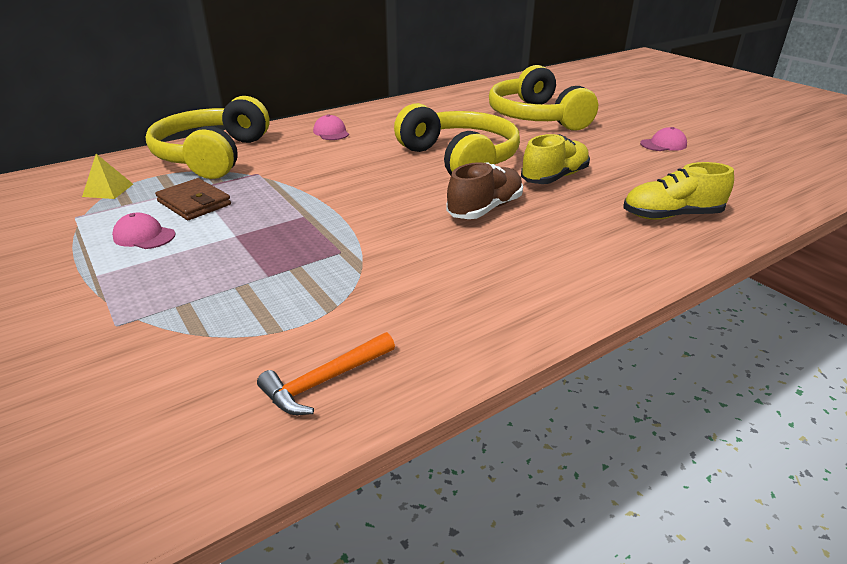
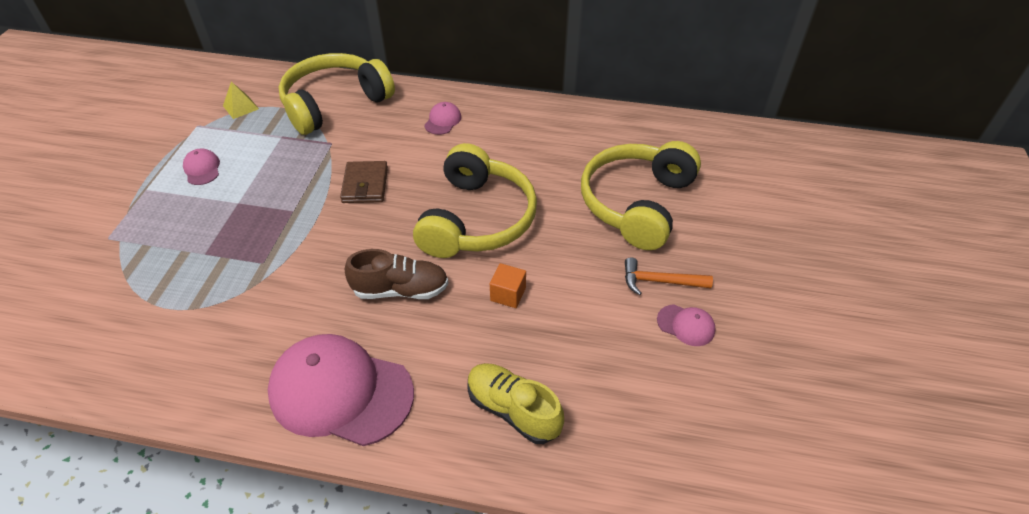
camera: 45 degrees right, 15 degrees up
brown wallet [155,178,231,220] -> brown wallet moved to [340,161,388,203]
orange hammer [257,332,395,415] -> orange hammer moved to [625,258,713,295]
yellow shoe [521,134,590,184] -> orange cube [490,263,526,308]
none -> pink cap [268,334,414,446]

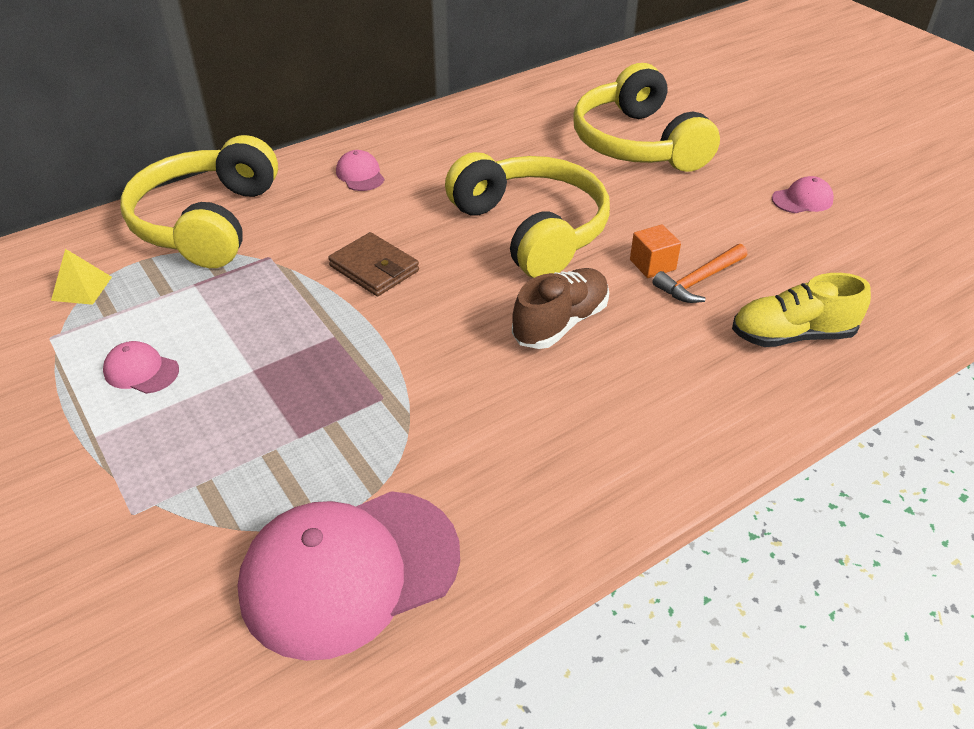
camera: 45 degrees left, 5 degrees down
pink cap [268,334,414,446] -> pink cap moved to [237,491,460,661]
orange hammer [625,258,713,295] -> orange hammer moved to [652,244,747,303]

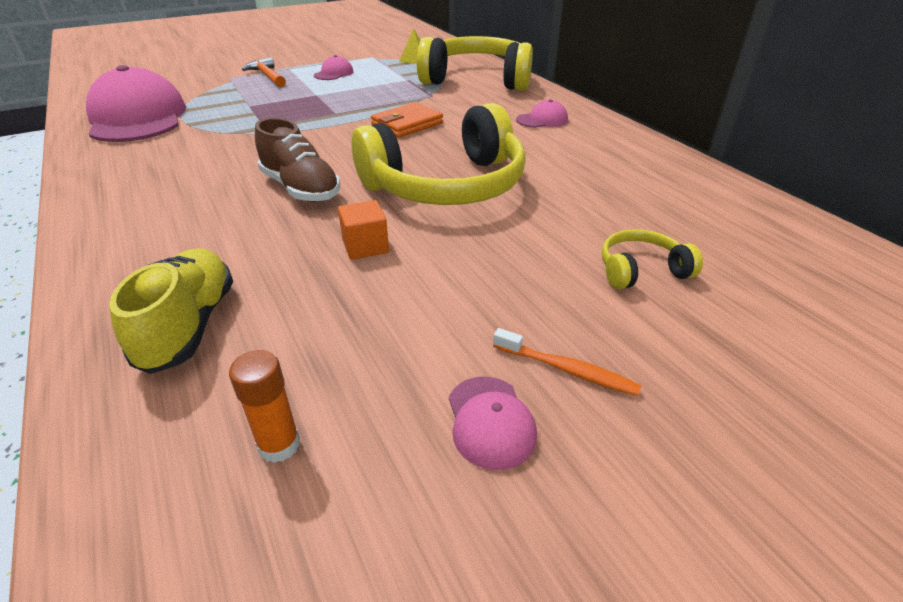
camera: 95 degrees right, 5 degrees down
brown wallet [328,232,419,296] -> orange wallet [371,102,443,138]
yellow headphones [573,63,720,172] -> yellow headphones [602,229,703,289], size x0.44
orange hammer [652,244,747,303] -> orange hammer moved to [242,57,286,87]
none -> orange glue stick [229,350,300,463]
none -> orange toothbrush [493,328,642,396]

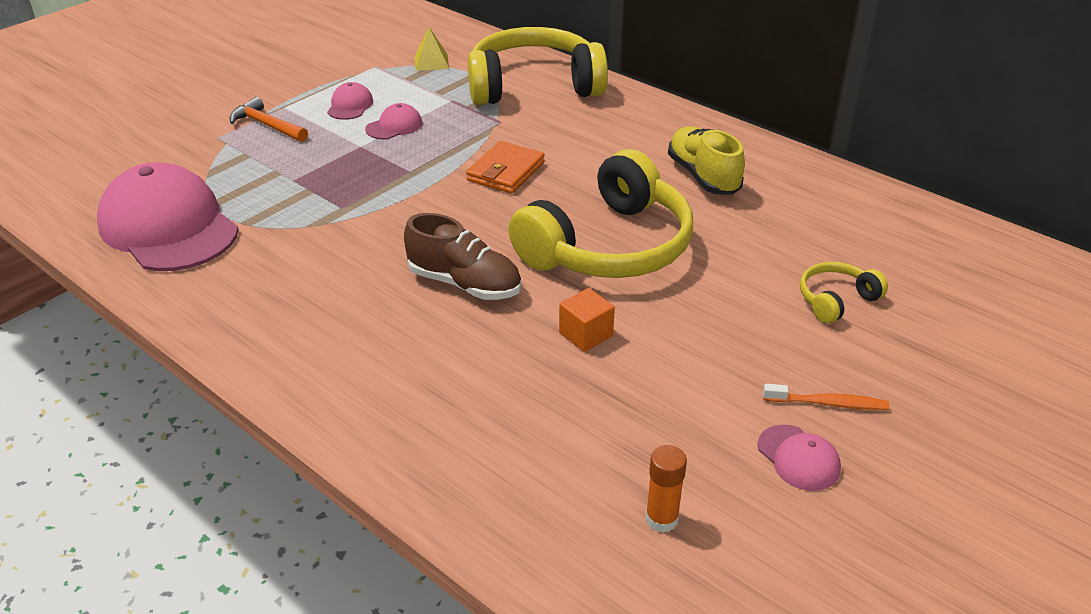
camera: 20 degrees left, 0 degrees up
yellow shoe [109,248,233,374] -> yellow shoe moved to [668,126,745,195]
pink cap [516,99,568,128] -> pink cap moved to [365,103,422,139]

